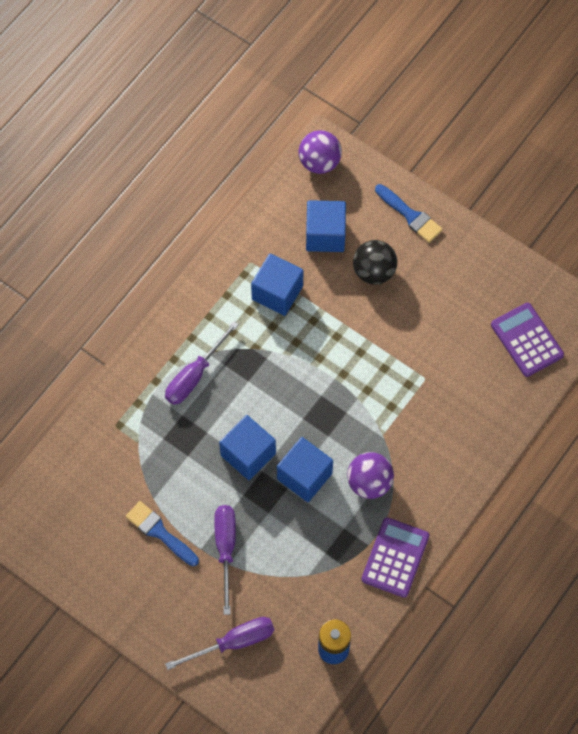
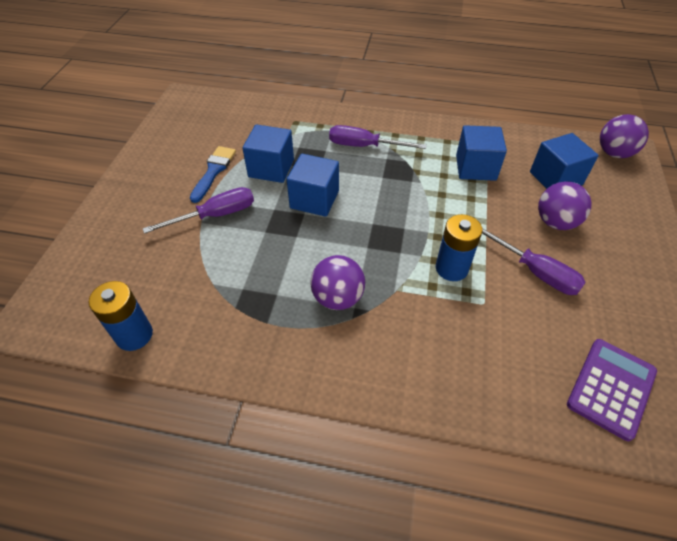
camera: 65 degrees right, 15 degrees down
purple screwdriver [165,617,274,670] -> purple screwdriver moved to [482,228,586,295]
blue cube [277,437,333,502] -> blue cube moved to [243,124,294,183]
black ball [353,240,397,285] -> purple ball [538,181,592,230]
purple calculator [362,517,429,597] -> none
blue brush [375,184,443,243] -> none
none -> blue battery [436,214,482,281]

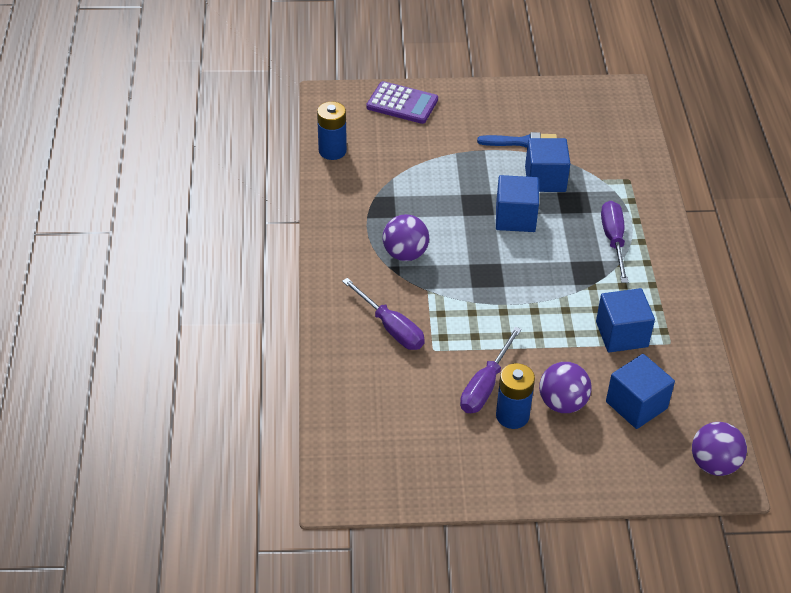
camera: 75 degrees right, 5 degrees down
purple screwdriver [142,187,254,234] -> purple screwdriver moved to [342,278,425,350]
blue battery [436,214,482,281] -> blue battery moved to [496,363,535,429]
purple calculator [567,339,657,441] -> purple calculator moved to [366,81,438,124]

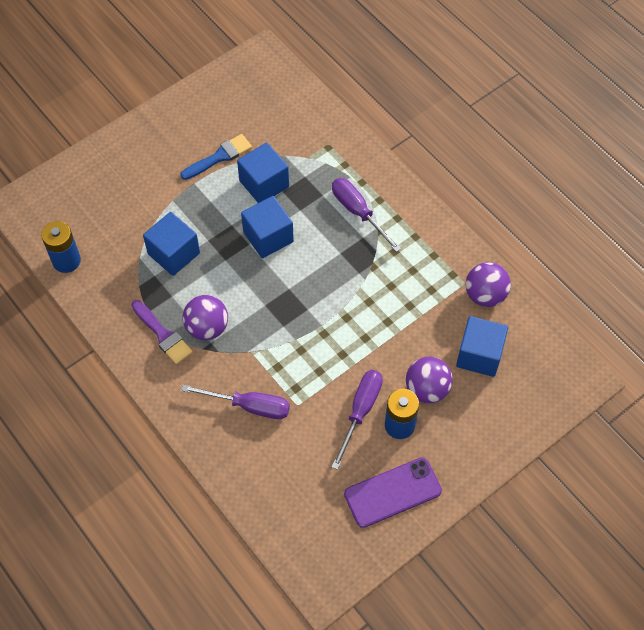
camera: 35 degrees left, 15 degrees up
purple calculator [366,81,438,124] -> none
purple screwdriver [460,327,522,413] -> purple screwdriver turned 150 degrees counterclockwise [332,370,383,470]
blue cube [596,288,655,353] -> blue cube moved to [143,212,200,276]
purple ball [692,422,747,476] -> purple ball moved to [466,262,511,307]
none -> purple brush [131,300,193,364]
none -> purple phone [344,457,442,528]

